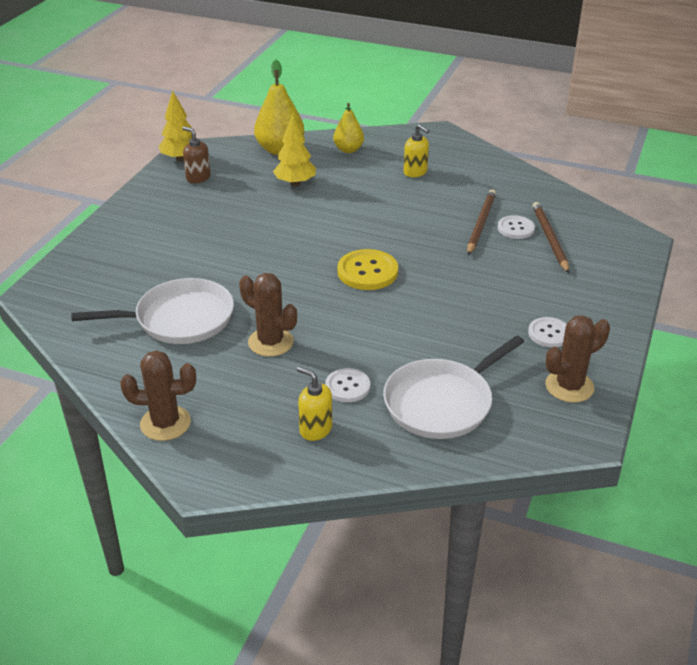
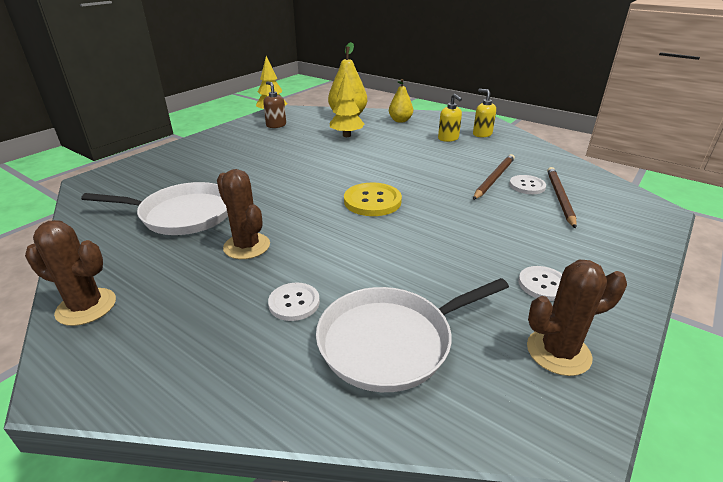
camera: 15 degrees right, 5 degrees down
yellow soap dispenser [297,367,332,441] -> yellow soap dispenser moved to [473,89,496,137]

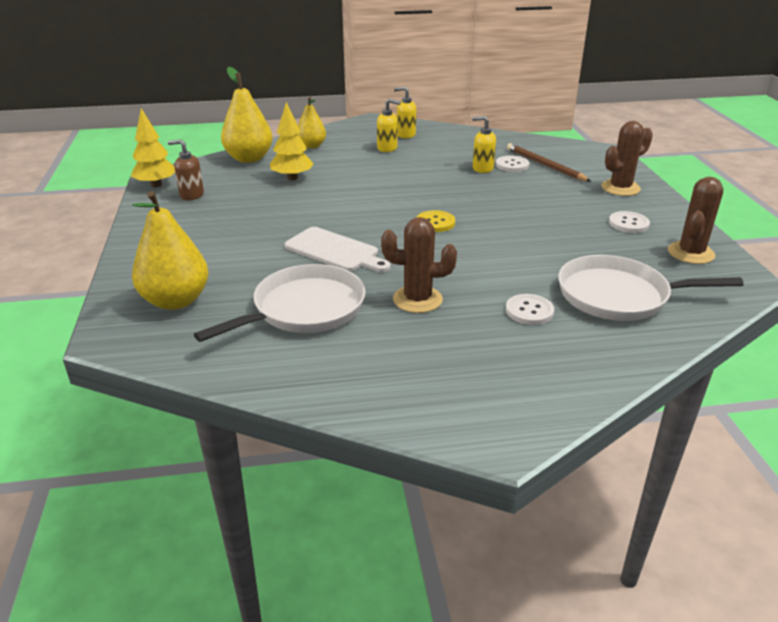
camera: 45 degrees left, 0 degrees up
brown cactus [25,220,116,326] -> brown cactus moved to [601,121,653,196]
white pan [316,278,509,392] -> white pan turned 75 degrees clockwise [558,255,744,321]
yellow button [344,183,402,216] -> yellow button [417,210,455,232], size x0.64
brown pencil [473,154,515,200] -> yellow soap dispenser [472,116,496,173]
none -> yellow pear [132,191,208,310]
none -> white cutting board [285,227,390,272]

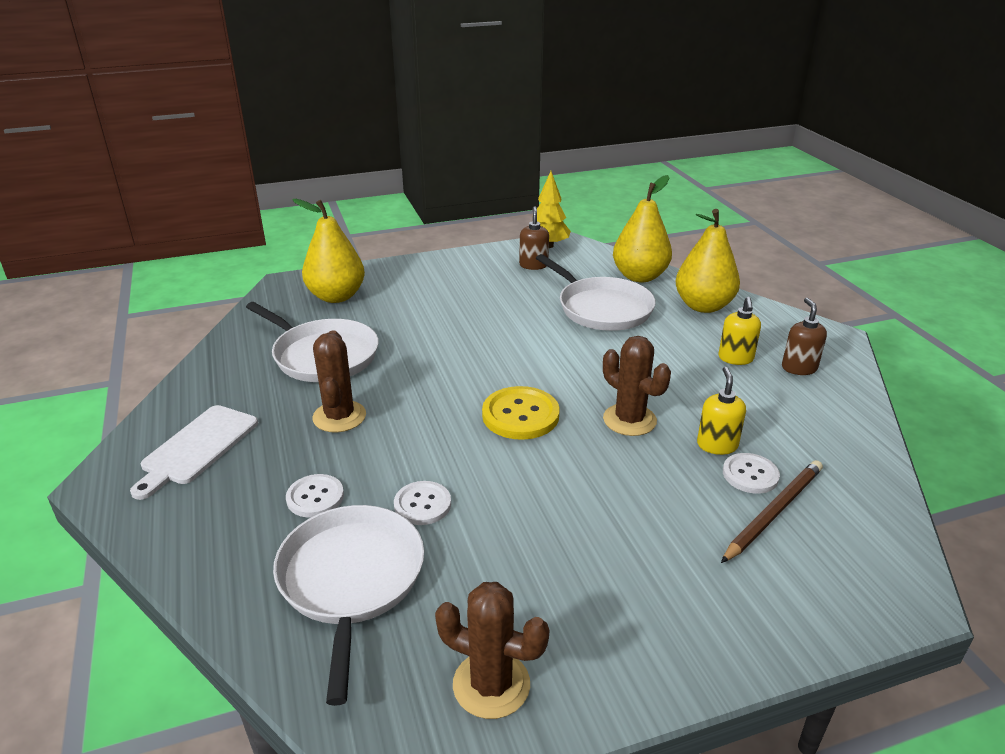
camera: 80 degrees right, 0 degrees up
yellow tree [270,102,314,181] -> white pan [536,254,656,331]
white cutting board [285,227,390,272] -> white cutting board moved to [130,405,258,500]
yellow pear [298,97,326,148] -> yellow pear [675,209,740,313], size x1.62
yellow soap dispenser [394,87,416,138] -> brown soap dispenser [782,298,827,375]
yellow button [417,210,455,232] -> yellow button [482,386,560,440], size x1.56
brown cactus [601,121,653,196] -> brown cactus moved to [603,336,671,436]
white button [609,211,650,233] -> white button moved to [394,481,451,525]

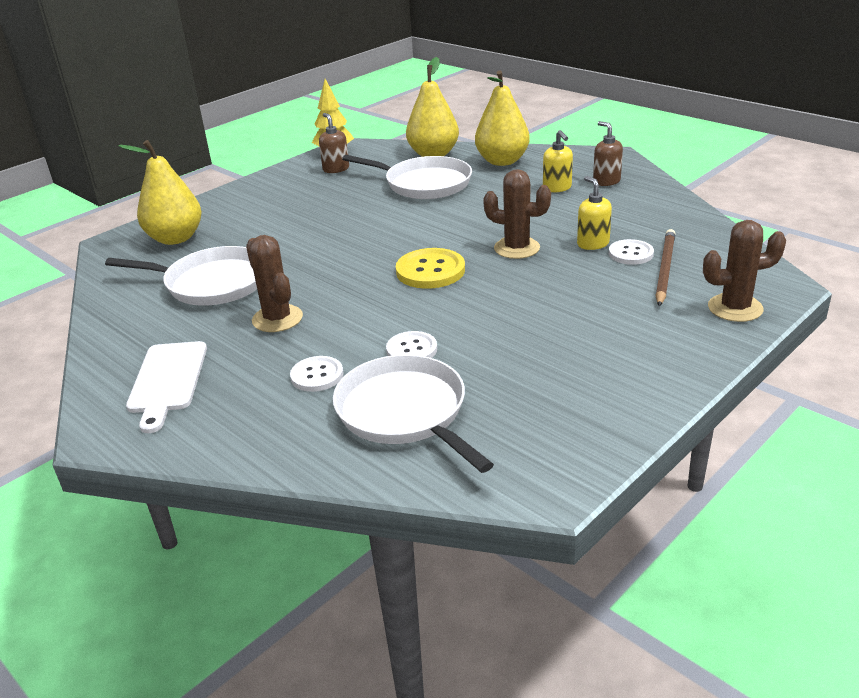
camera: 25 degrees left, 0 degrees up
brown cactus [435,582,549,719] -> brown cactus moved to [703,220,786,322]

